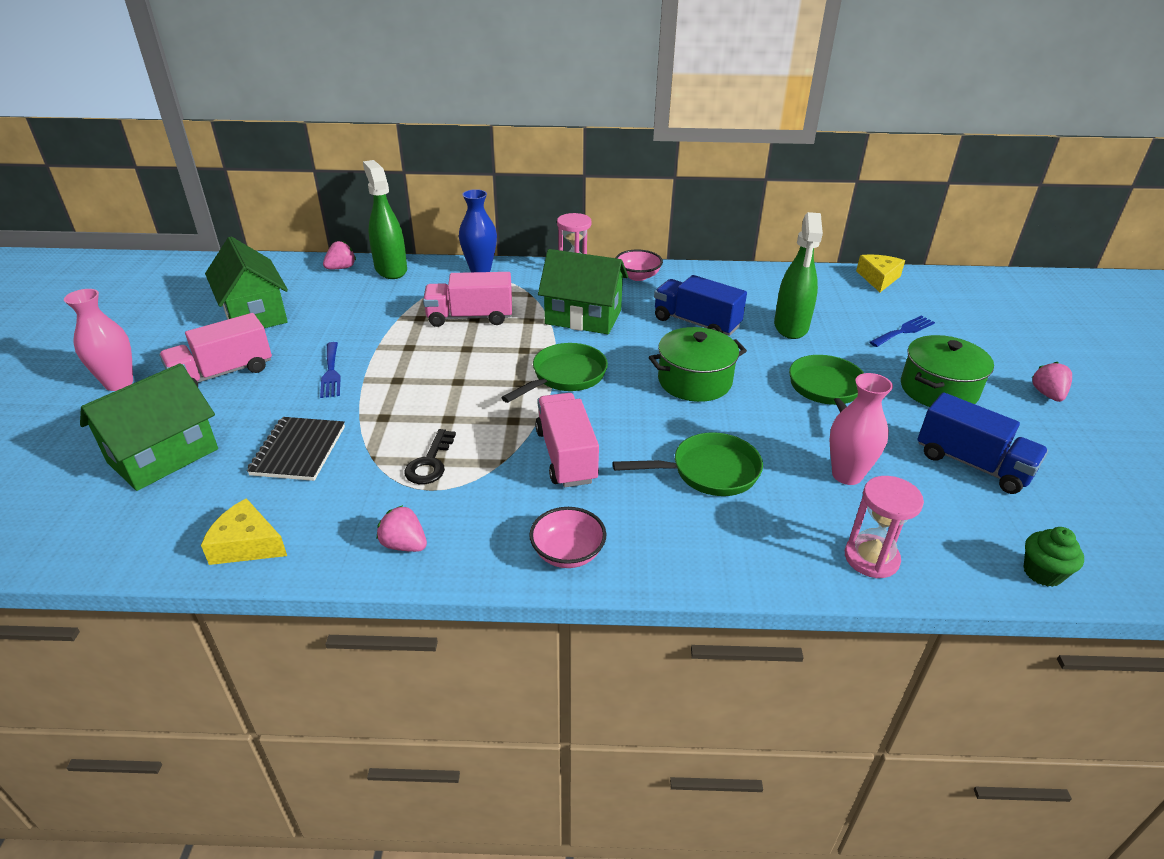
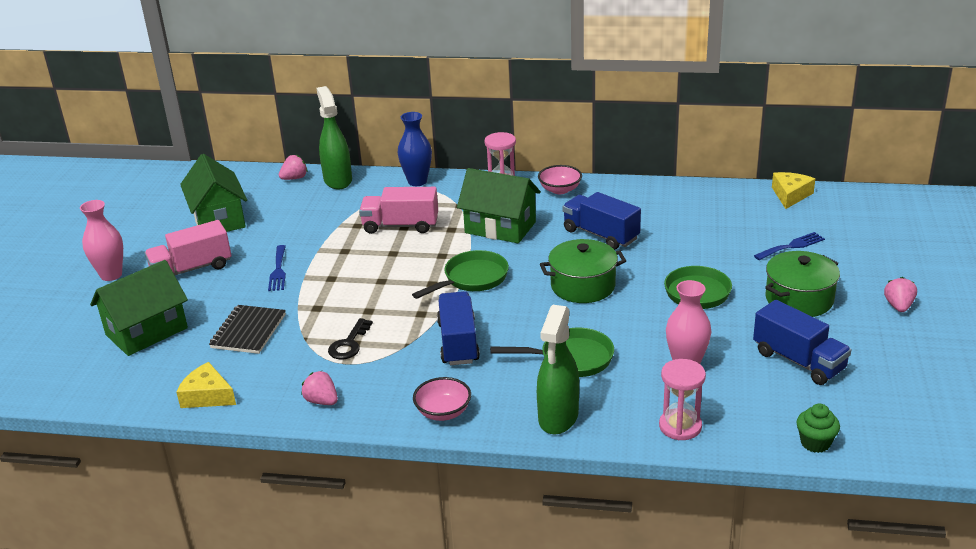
camera: 10 degrees right, 5 degrees down
pink truck [535,393,599,487] -> blue truck [437,291,480,365]
green spray bottle [774,212,823,339] -> green spray bottle moved to [537,305,579,435]

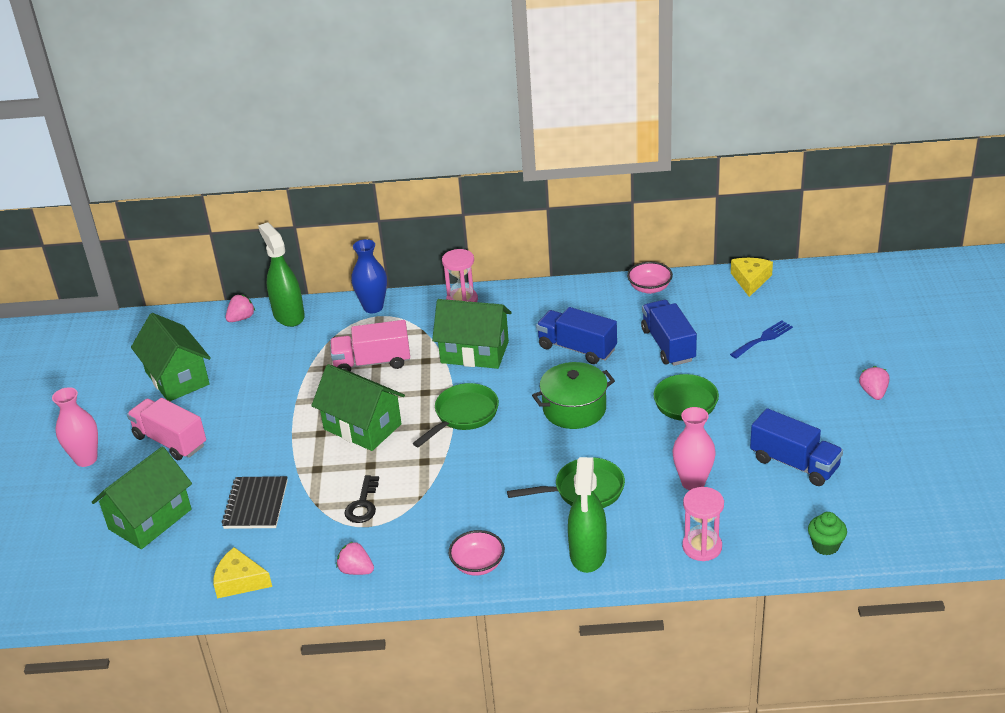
camera: 10 degrees left, 5 degrees up
pink truck [145,220,231,275] -> pink truck turned 75 degrees clockwise [127,398,206,460]
blue fork [268,245,286,291] -> none
blue truck [437,291,480,365] -> blue truck moved to [641,300,697,366]
pink bowl [538,165,582,194] -> pink bowl moved to [627,262,673,294]
green pot [765,251,840,317] -> none
none -> green house [311,364,405,451]

